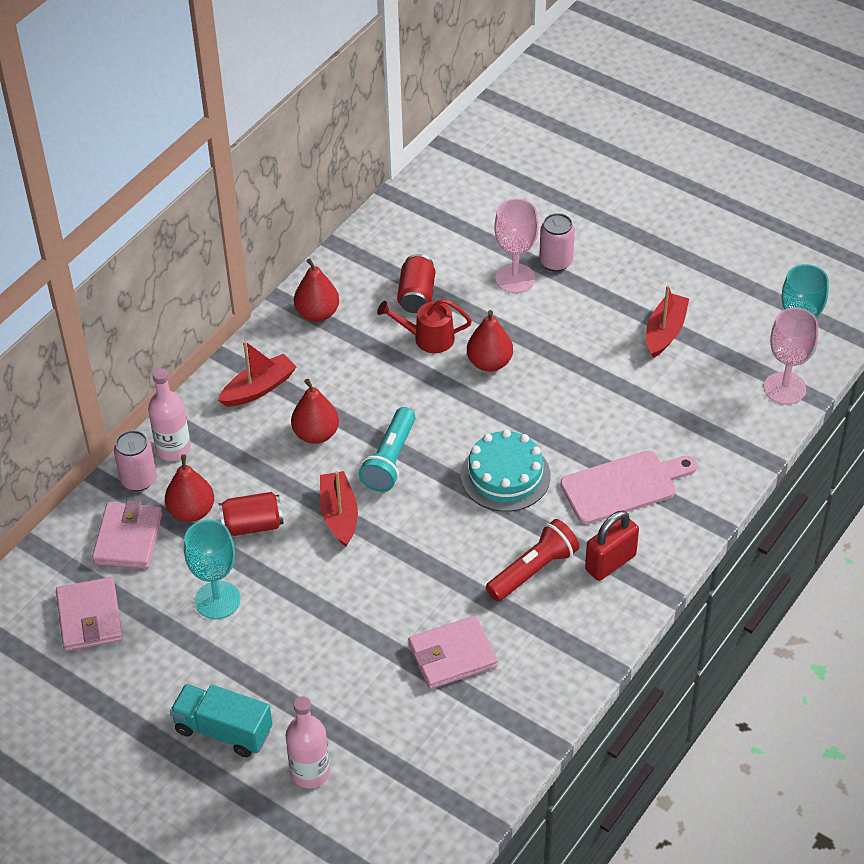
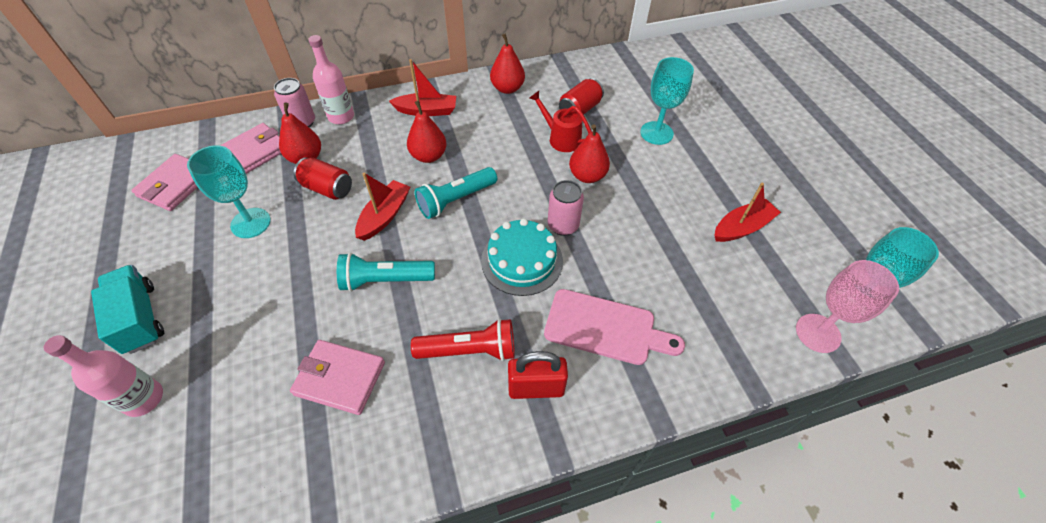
camera: 35 degrees right, 5 degrees up
pink goblet [494,199,539,293] -> turquoise goblet [640,57,694,145]
pink can [539,213,575,272] -> pink can moved to [548,180,584,236]
none -> turquoise flashlight [337,253,435,292]

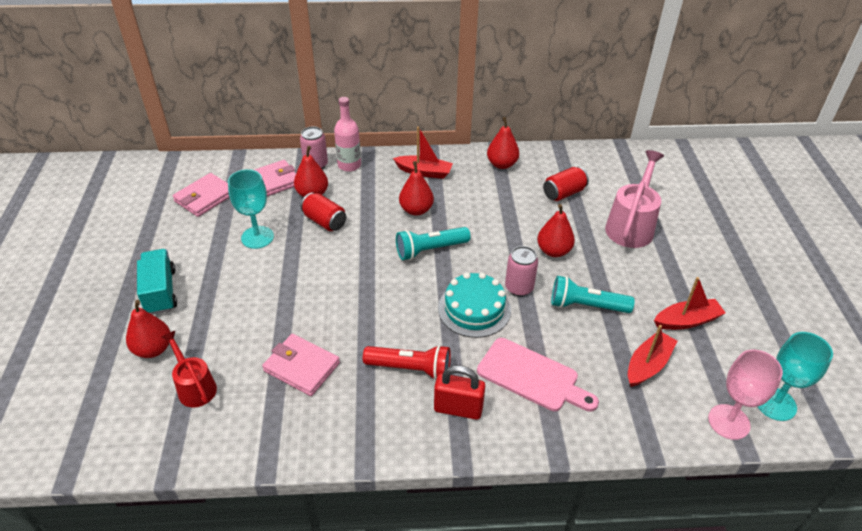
camera: 15 degrees right, 10 degrees down
pink bottle [44,335,163,417] -> red pear [126,300,170,358]
turquoise flashlight [337,253,435,292] -> turquoise flashlight moved to [551,276,635,313]
red boat [355,172,410,241] -> red boat moved to [628,325,677,387]
red watering can [529,91,592,152] -> red watering can moved to [162,331,217,408]
turquoise goblet [640,57,694,145] -> pink watering can [605,150,664,248]

